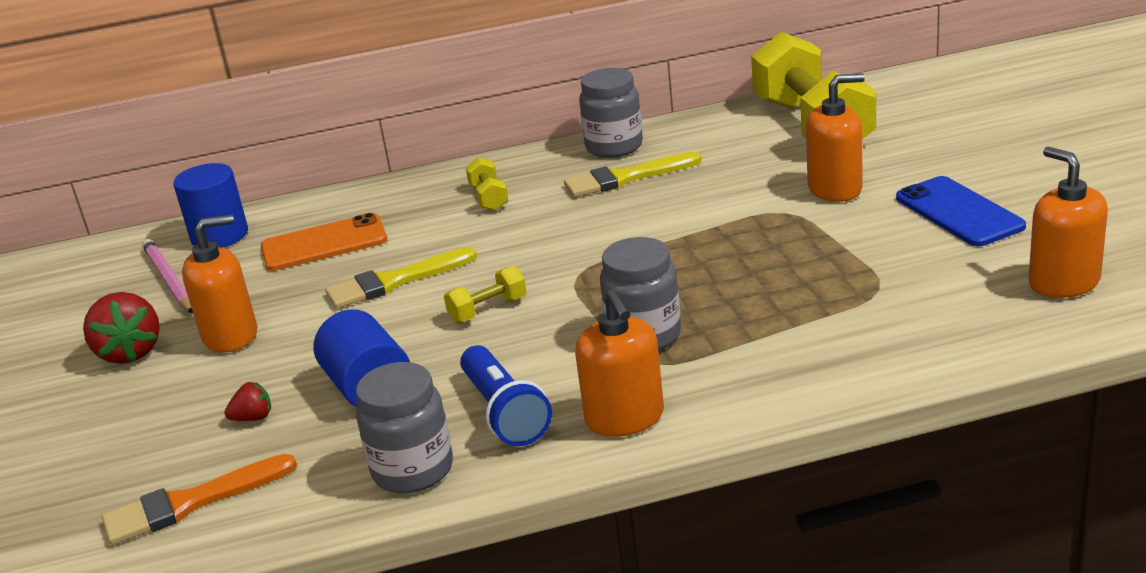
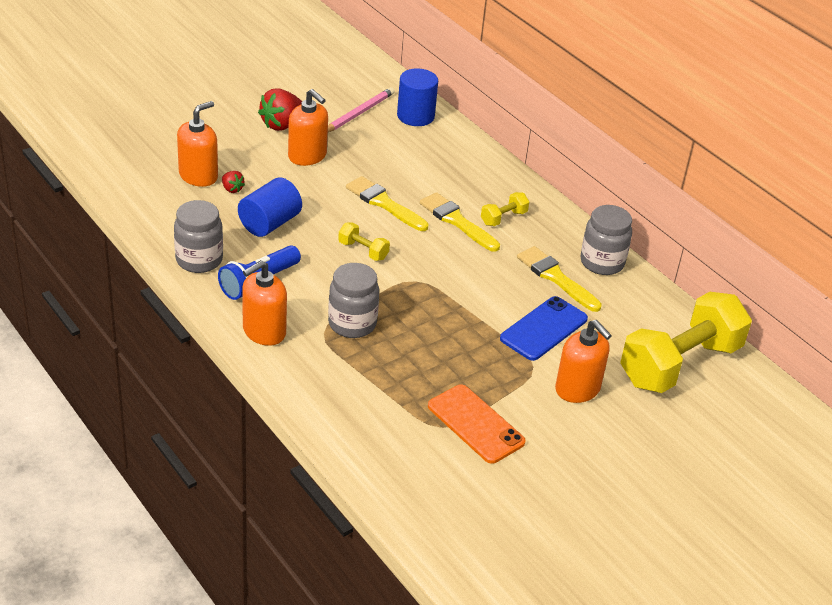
camera: 60 degrees right, 10 degrees up
orange brush [102,454,297,545] -> none
orange phone [261,213,387,271] -> orange phone moved to [428,385,526,464]
blue phone [896,176,1026,246] -> blue phone moved to [500,296,588,361]
orange soap dispenser [1029,147,1108,298] -> orange soap dispenser moved to [177,101,218,187]
none -> yellow brush [420,192,500,252]

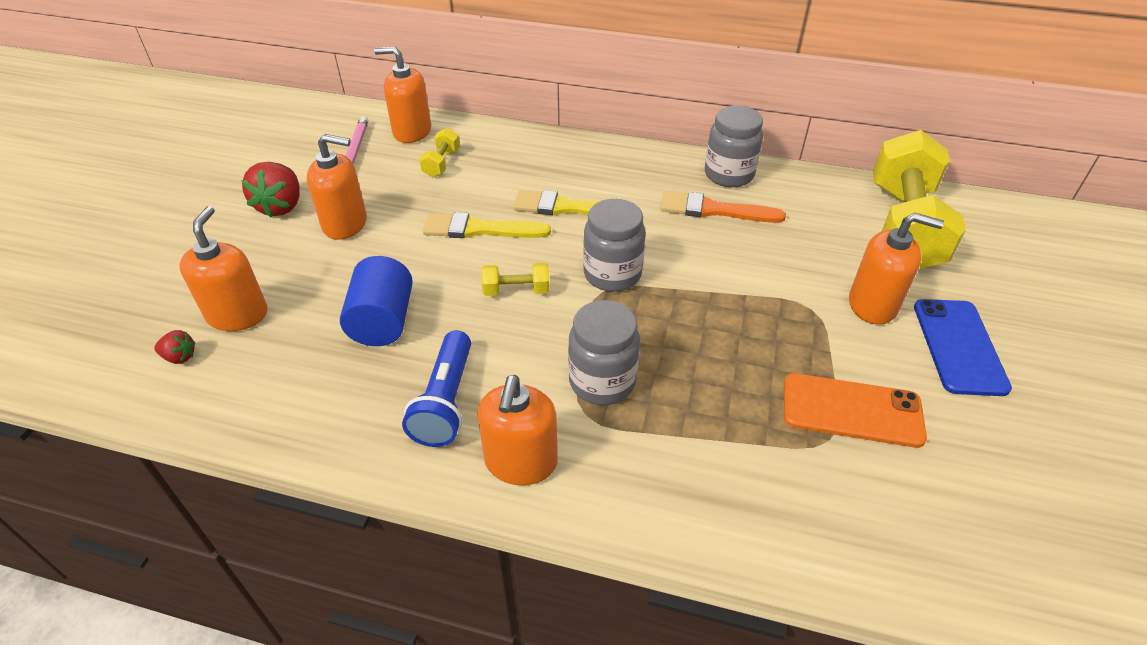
camera: 35 degrees left, 5 degrees up
grey jar [174,200,223,273] -> grey jar moved to [583,199,646,292]
red strawberry [222,171,245,193] -> red strawberry moved to [154,330,195,364]
blue cylinder [397,68,438,126] -> orange soap dispenser [374,47,431,143]
yellow dumbbell [481,192,529,226] -> yellow dumbbell moved to [419,128,460,177]
blue phone [500,296,588,361] -> blue phone moved to [914,299,1012,396]
yellow brush [517,246,602,312] -> orange brush [660,191,786,223]

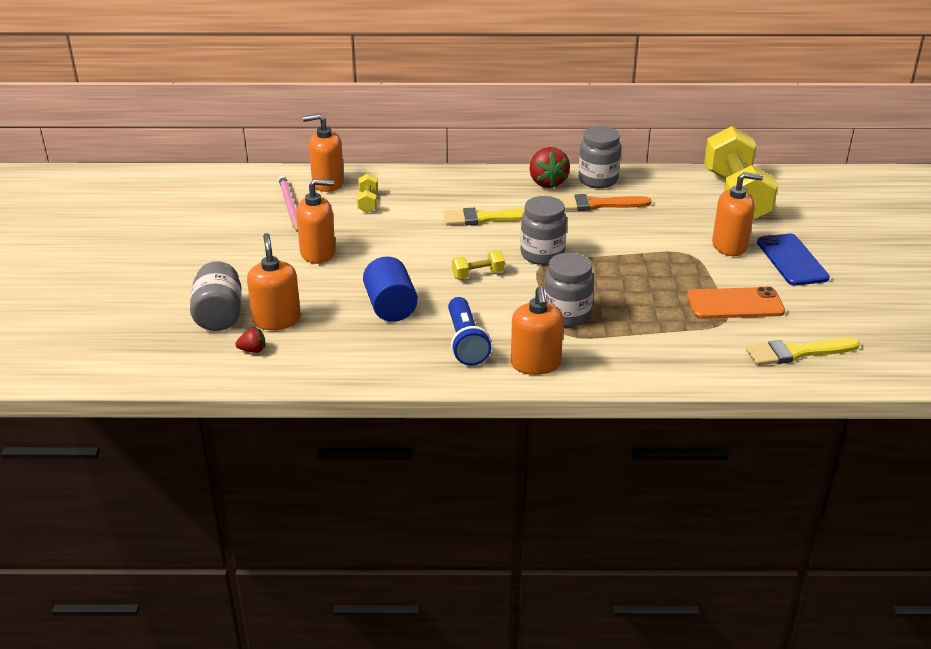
camera: 15 degrees left, 10 degrees down
red strawberry [241,162,300,217] -> red strawberry moved to [529,147,570,188]
yellow brush [423,212,551,238] -> yellow brush moved to [746,338,860,365]
none -> grey jar [190,261,242,331]

